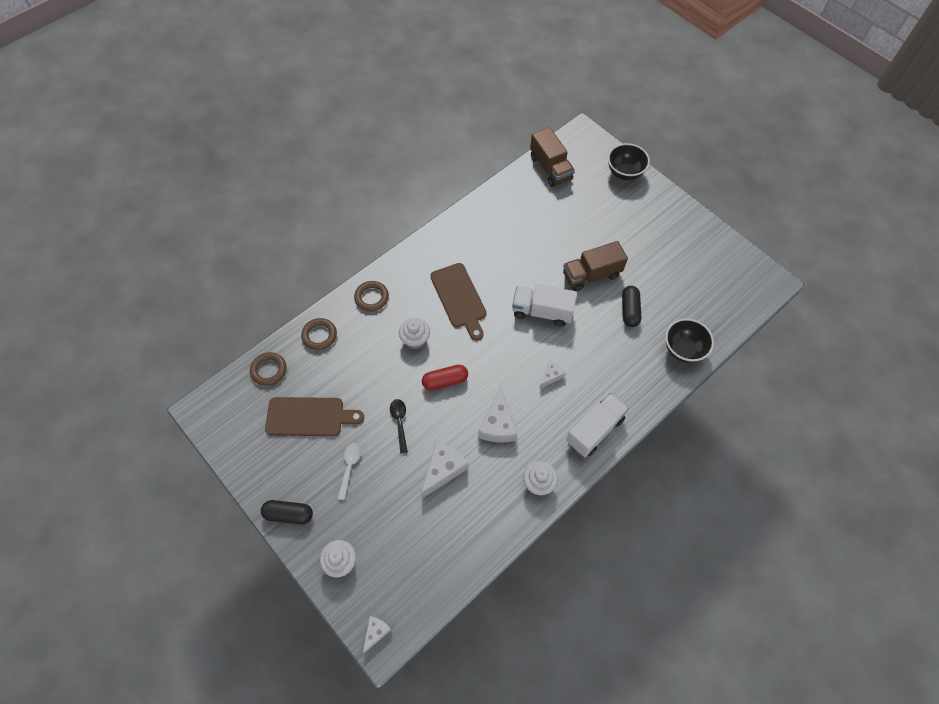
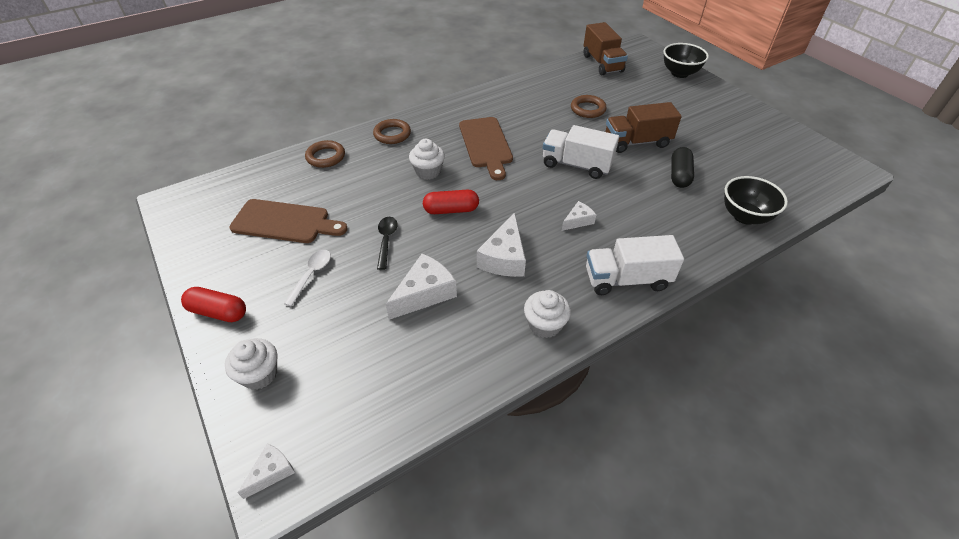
camera: 10 degrees right, 15 degrees down
brown ring [250,352,286,386] -> brown ring moved to [571,95,606,118]
black capsule [261,500,313,525] -> red capsule [181,287,246,322]
white truck [566,393,629,457] -> white truck turned 150 degrees counterclockwise [586,235,684,295]

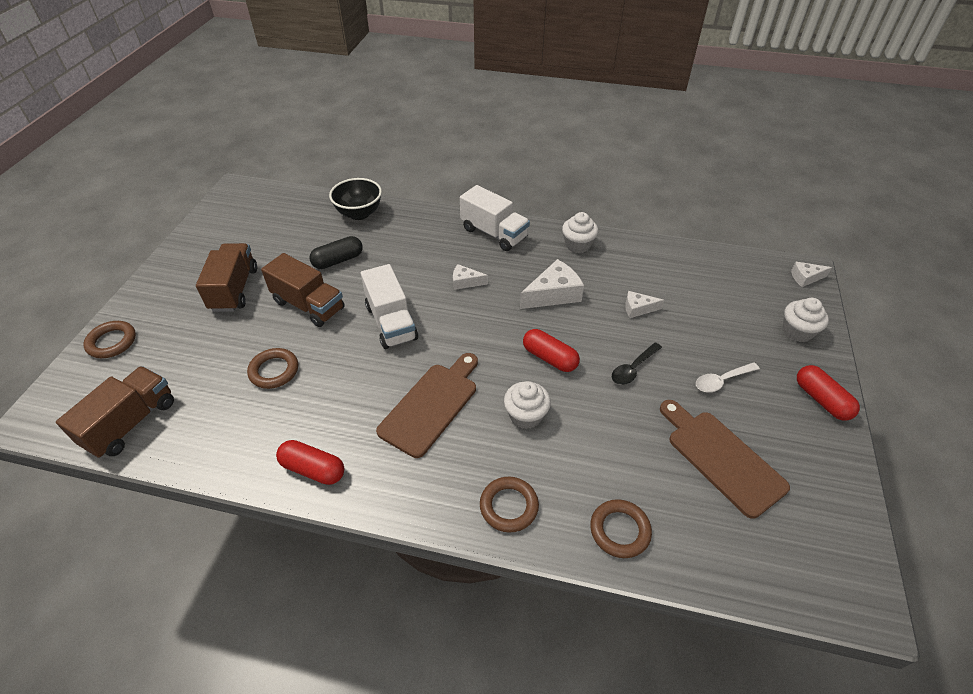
camera: 135 degrees left, 0 degrees up
white cheese [386,254,457,320] -> white cheese [625,291,664,318], size x0.56
black bowl [663,43,709,78] -> brown ring [83,321,136,358]
none -> brown truck [196,243,257,312]
none -> red capsule [276,440,344,485]

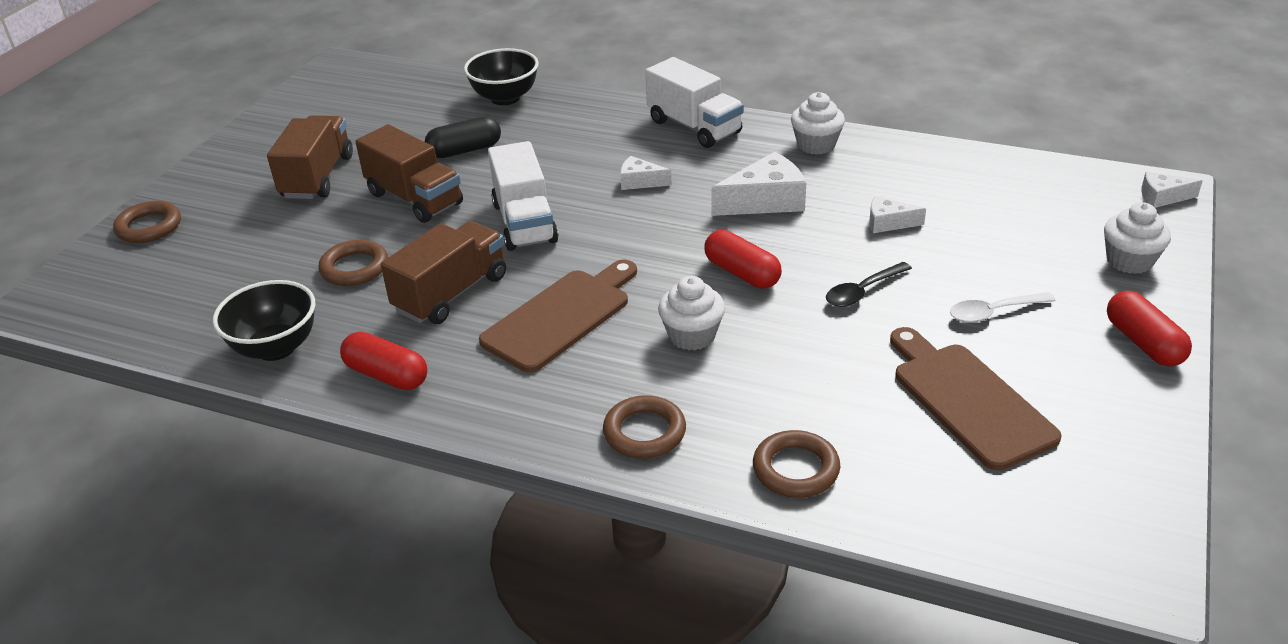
camera: 10 degrees right, 10 degrees down
brown truck [56,366,174,458] -> brown truck moved to [381,221,506,324]
none -> black bowl [213,280,315,361]

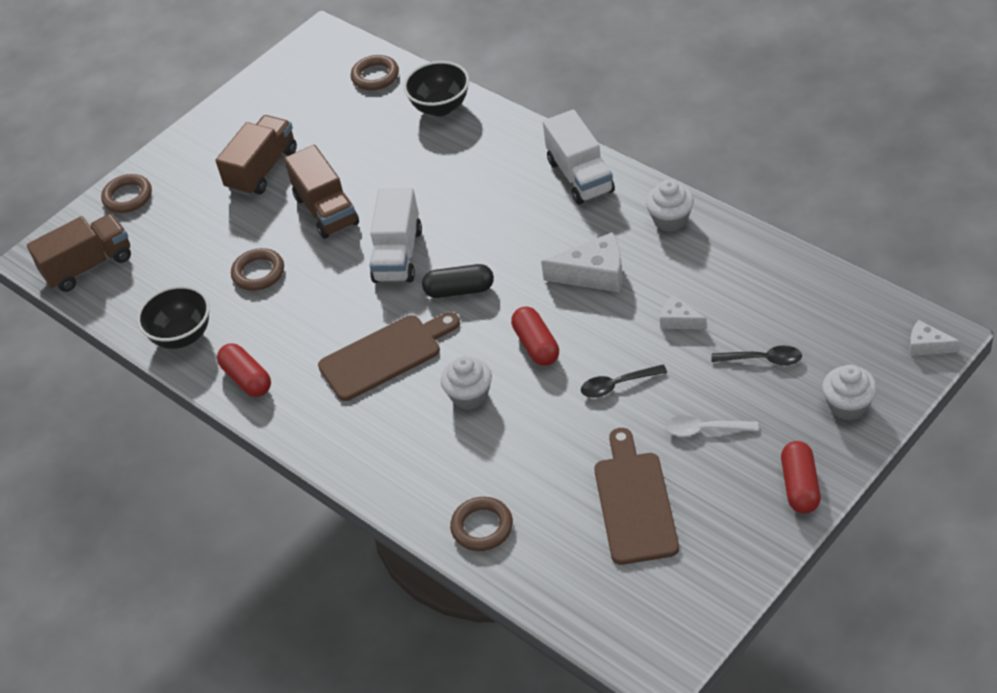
camera: 25 degrees right, 10 degrees up
brown truck [381,221,506,324] -> brown truck moved to [27,214,131,292]
black capsule [425,116,501,158] -> black capsule moved to [422,264,494,298]
brown ring [603,395,686,458] -> brown ring moved to [351,55,399,90]
white cheese [620,156,672,190] -> none
none -> black spoon [711,345,802,366]

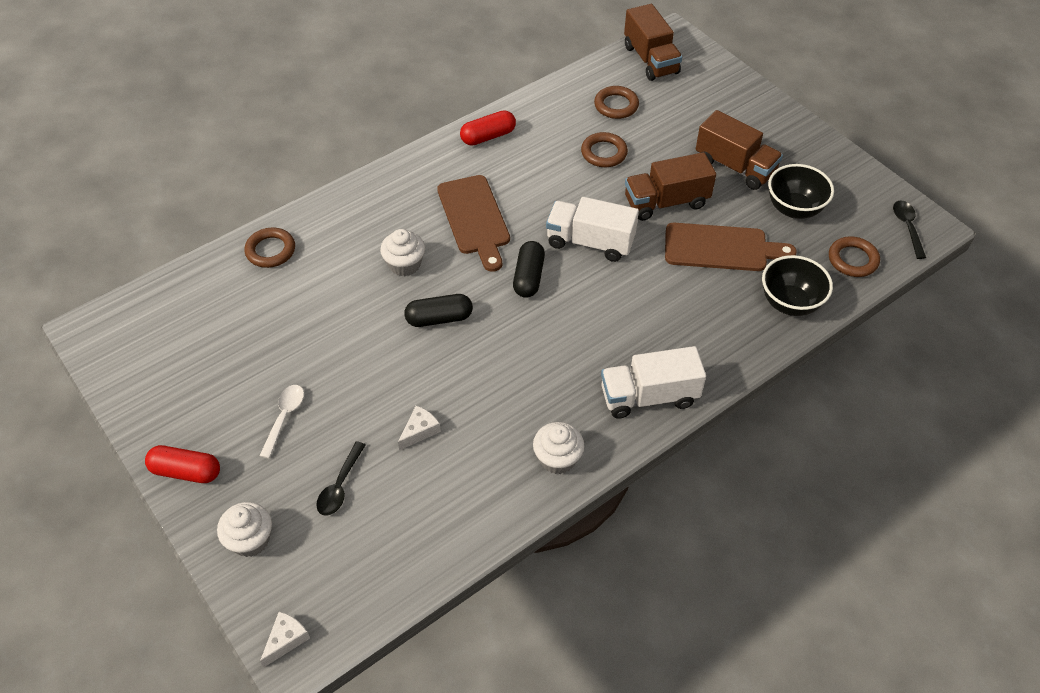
camera: 95 degrees right, 5 degrees up
brown ring [101,174,152,213] -> brown ring moved to [594,86,639,119]
black bowl [137,286,210,349] -> black bowl moved to [768,164,834,219]
red capsule [511,307,559,366] -> black capsule [404,294,473,327]
white cheese [541,232,622,292] -> none
black spoon [581,364,667,398] -> black spoon moved to [893,201,926,259]
brown cutting board [594,428,679,565] -> brown cutting board moved to [665,223,797,271]

